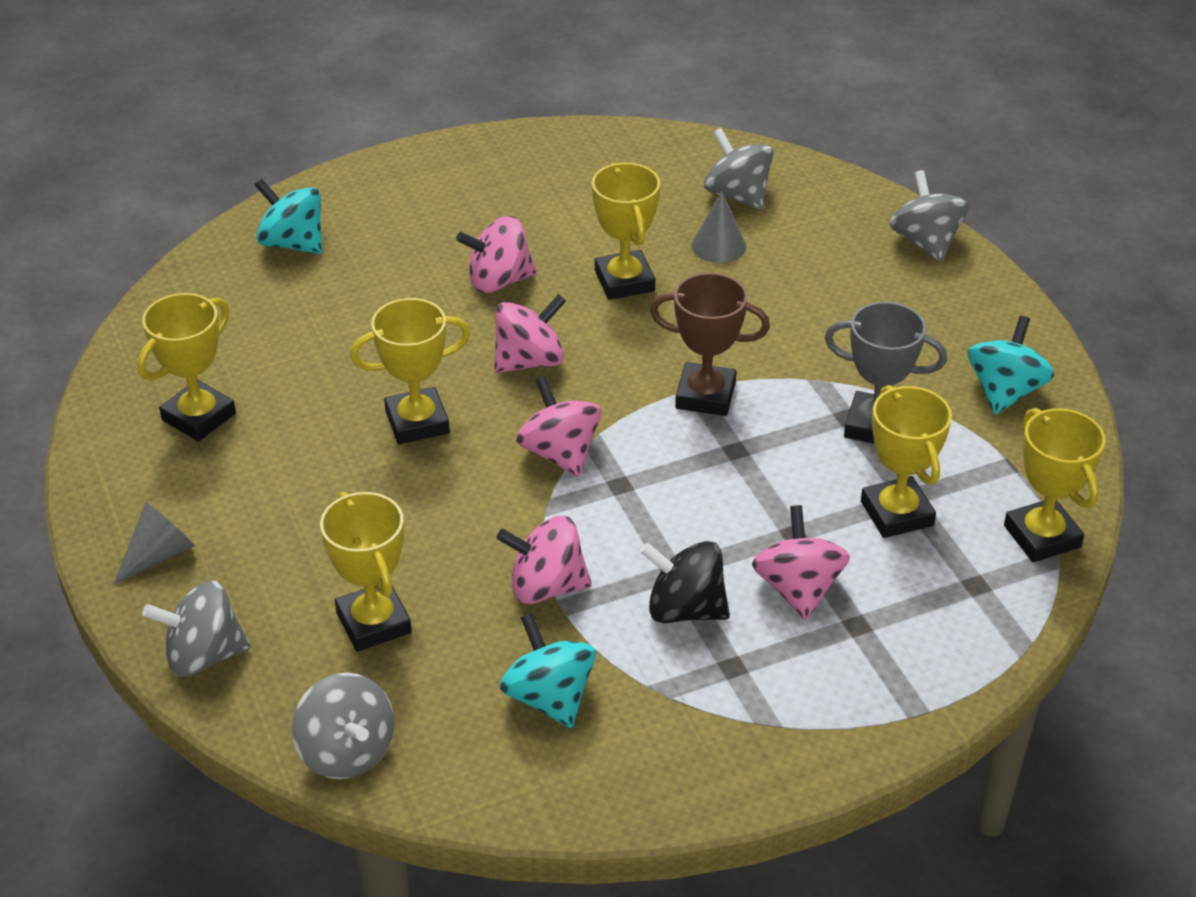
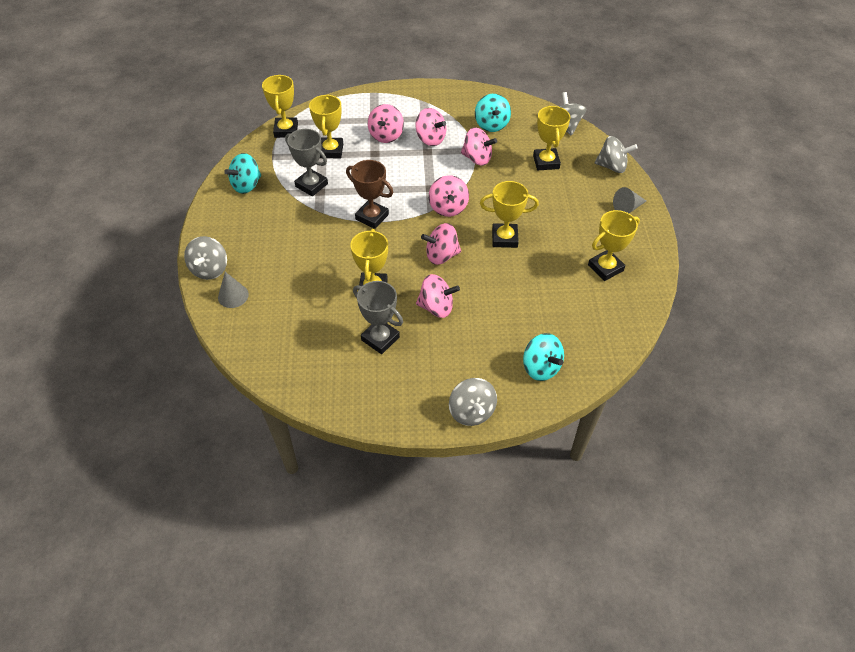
camera: 160 degrees left, 10 degrees up
black spinning top [640,541,730,623] -> pink spinning top [415,108,446,146]
grey cone [691,191,746,263] -> grey cone moved to [218,272,249,308]
grey spinning top [704,128,773,210] -> grey spinning top moved to [449,378,497,426]
none -> grey trophy [353,281,403,354]

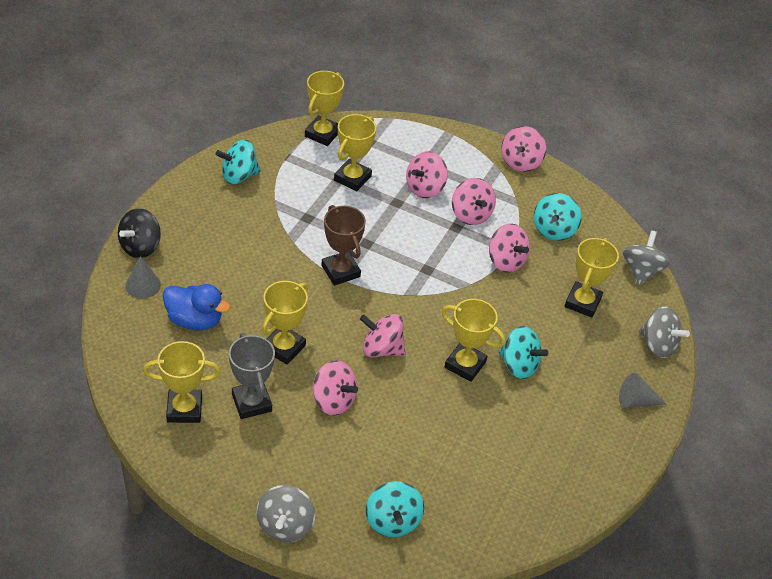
camera: 25 degrees right, 5 degrees down
grey spinning top [184,236,227,280] -> black spinning top [118,208,161,258]
grey trophy [285,129,328,196] -> none
pink spinning top [429,175,469,217] -> pink spinning top moved to [501,126,546,172]
yellow trophy [588,210,640,281] -> yellow trophy moved to [143,341,221,423]
none -> blue duck [163,284,230,330]
none -> turquoise spinning top [499,326,548,379]

